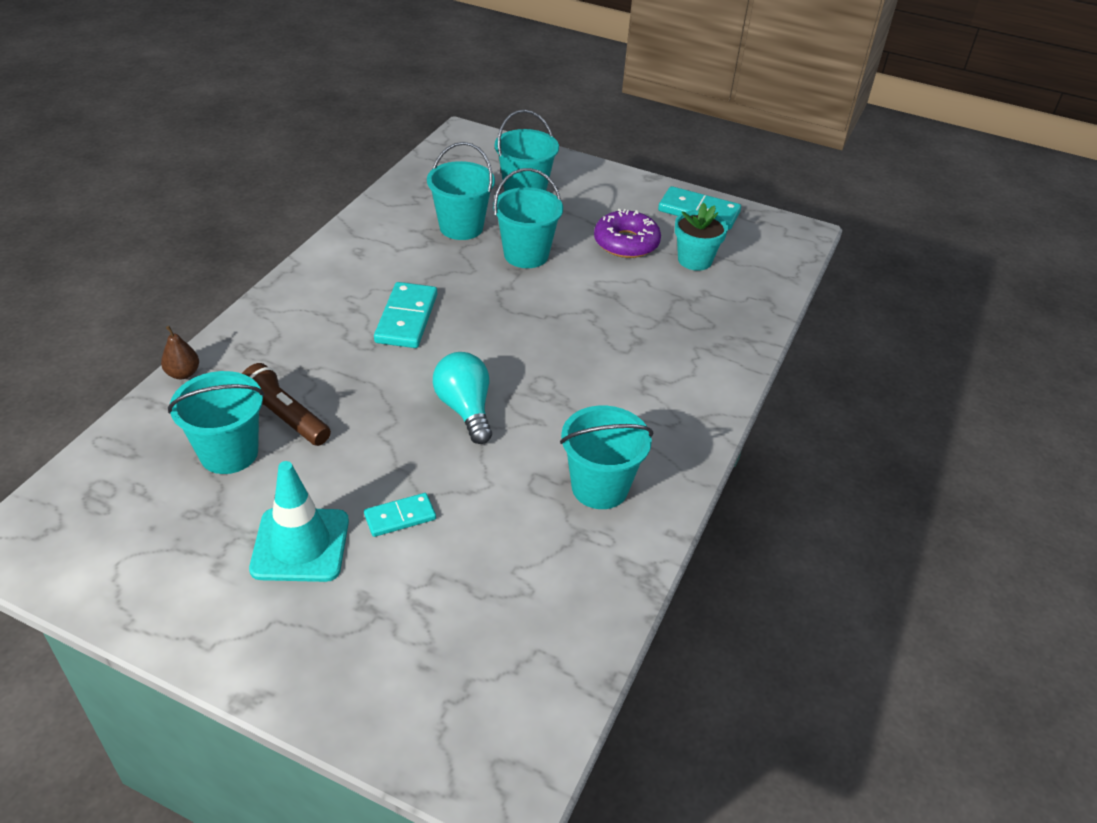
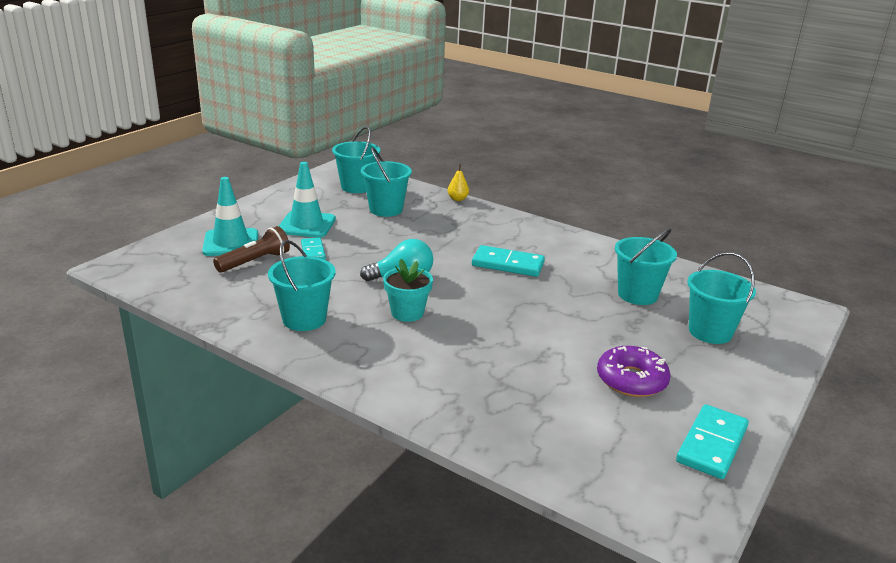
camera: 100 degrees right, 15 degrees down
brown pear [161,326,199,379] -> yellow pear [448,164,469,201]
brown flashlight [242,363,331,446] -> brown flashlight moved to [213,226,290,273]
turquoise bucket [493,168,563,268] -> turquoise bucket moved to [332,126,380,193]
turquoise flower pot [675,203,728,271] -> turquoise flower pot moved to [383,259,433,322]
none -> turquoise traffic cone [202,177,258,256]

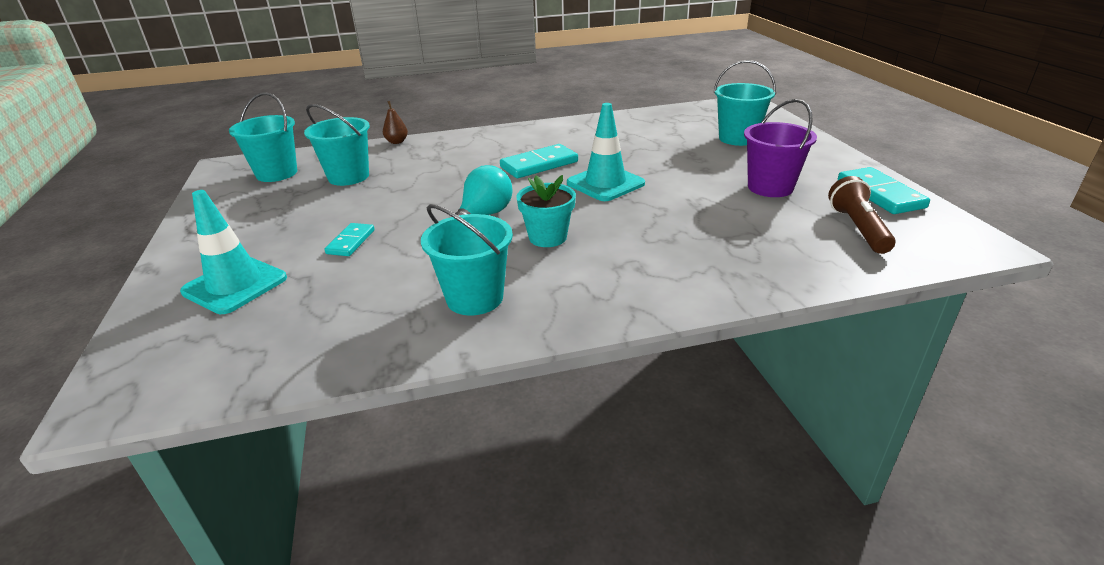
camera: 45 degrees left, 5 degrees up
brown flashlight [213,226,290,273] -> brown flashlight moved to [828,176,896,254]
turquoise traffic cone [279,162,336,238] -> turquoise traffic cone moved to [567,103,645,201]
turquoise domino [301,237,326,259] -> turquoise domino turned 75 degrees clockwise [324,223,375,256]
yellow pear [448,164,469,201] -> brown pear [383,101,408,144]
purple donut [597,346,671,397] -> purple bucket [744,99,817,197]
turquoise bucket [615,228,677,305] -> none

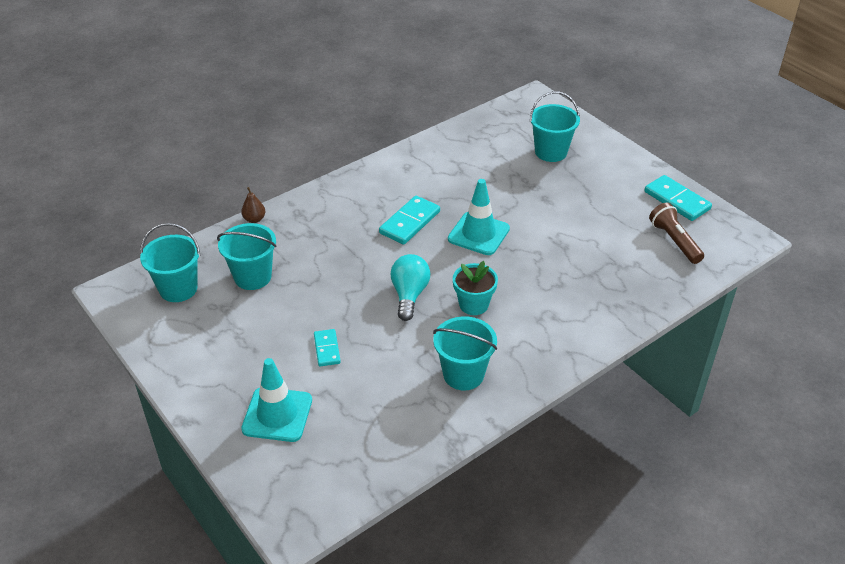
camera: 25 degrees left, 10 degrees up
purple bucket [744,99,817,197] -> none

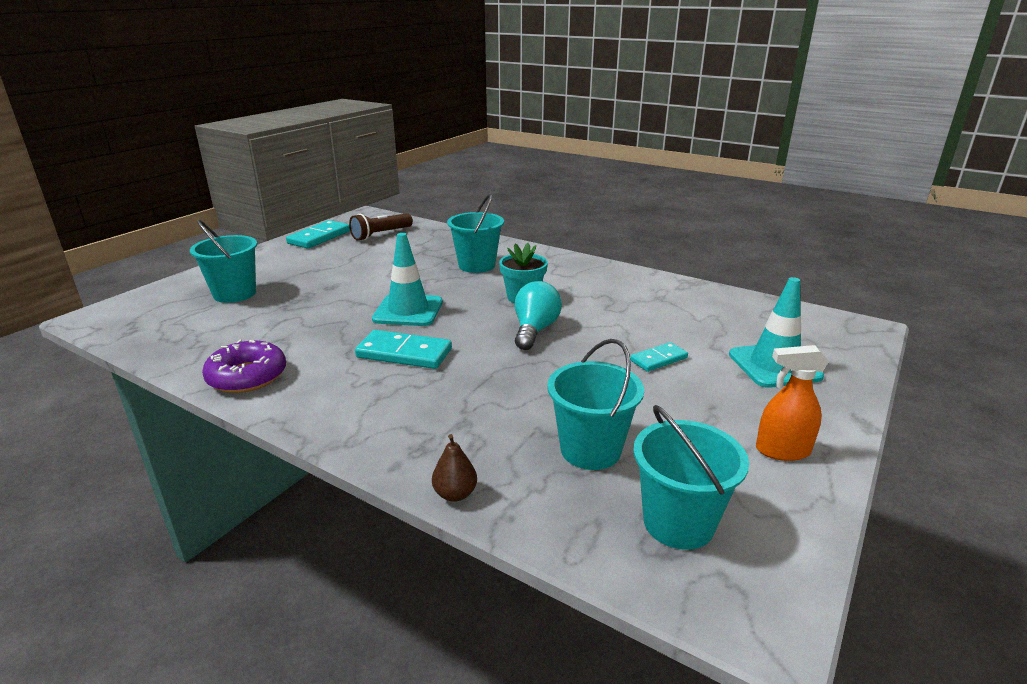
camera: 110 degrees left, 15 degrees down
turquoise light bulb [390,254,430,321] -> turquoise light bulb turned 120 degrees clockwise [515,281,562,350]
turquoise bucket [433,316,497,390] -> turquoise bucket moved to [447,194,504,273]
none -> purple donut [202,340,286,393]
none -> orange spray bottle [756,345,829,461]

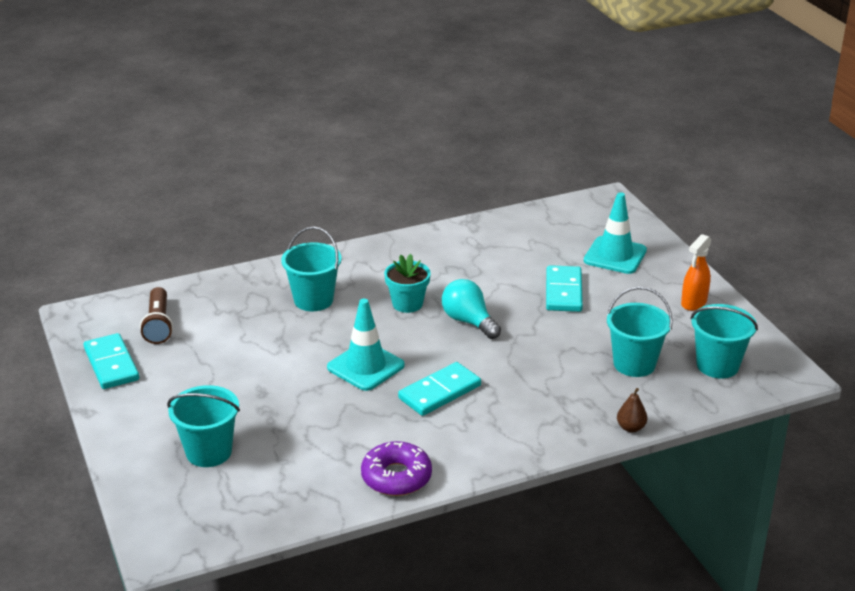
camera: 55 degrees left, 5 degrees up
turquoise domino [630,342,688,372] -> turquoise domino [546,265,583,312], size x1.65

